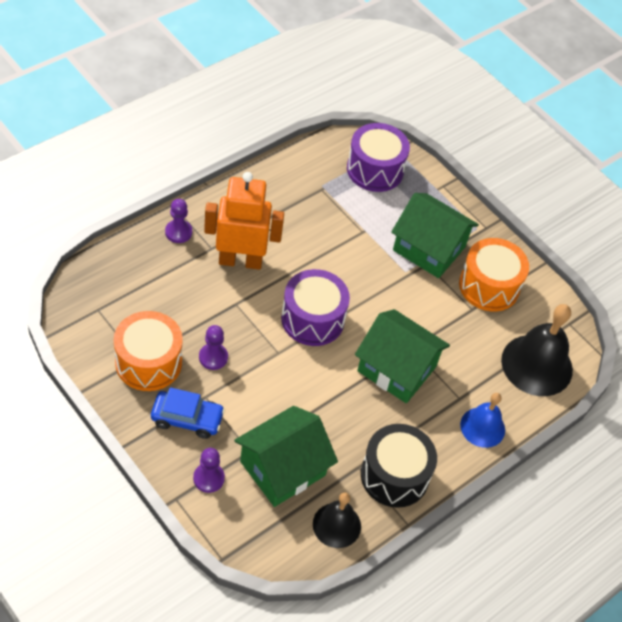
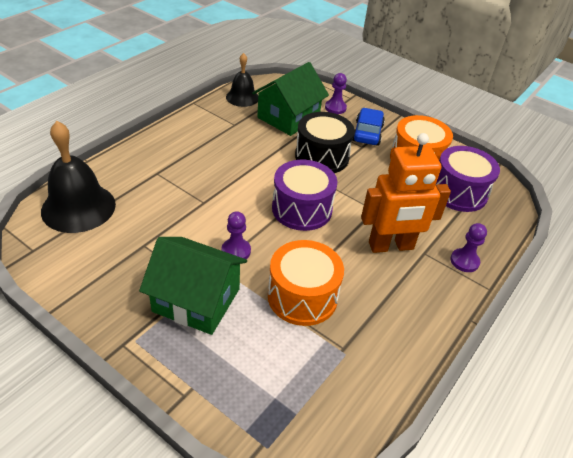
camera: 170 degrees right, 10 degrees down
blue car [151,387,225,439] -> blue car turned 105 degrees clockwise [352,108,385,146]
purple pawn [199,325,228,370] -> purple pawn moved to [222,211,251,259]
purple drum [347,123,410,192] -> purple drum moved to [436,146,500,212]
green house [355,309,450,403] -> none
black drum [361,424,437,508] -> black drum moved to [295,112,355,173]
orange drum [459,238,529,312] -> orange drum moved to [268,240,344,326]
blue bell [460,393,505,448] -> none

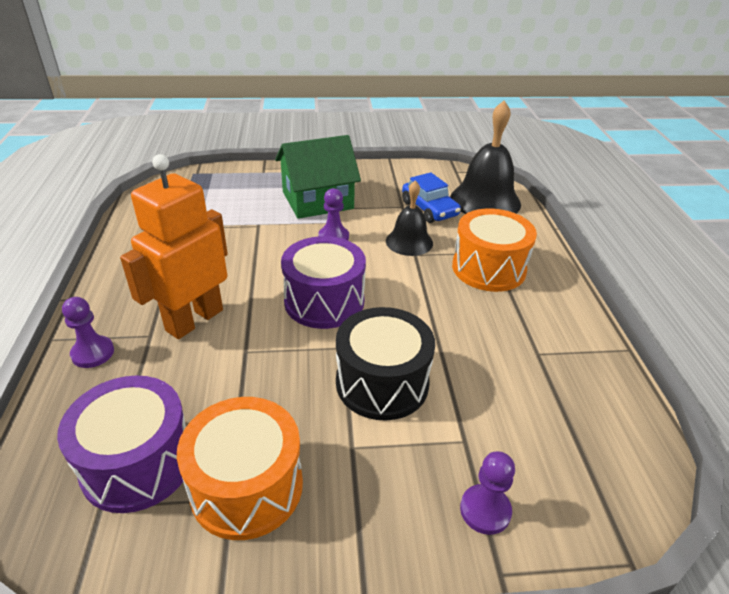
camera: 140 degrees right, 5 degrees down
black bell [226,53,258,107] -> black bell moved to [386,180,433,256]
green house [252,62,329,136] -> none
orange drum [268,240,344,326] -> orange drum moved to [452,208,537,292]
blue car [352,108,385,146] -> blue car moved to [402,172,461,223]

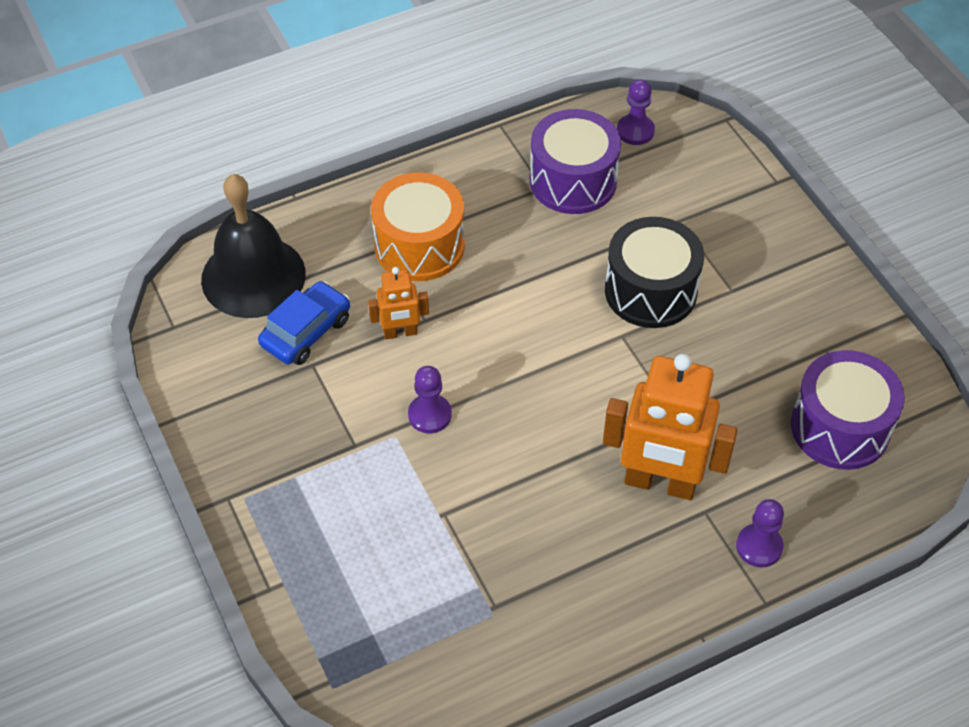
camera: 110 degrees left, 15 degrees up
orange drum [177,397,303,540] -> none
green house [275,135,361,219] -> none
purple drum [281,236,366,329] -> purple drum moved to [530,109,621,214]
black bell [386,180,433,256] -> orange robot [368,267,429,339]
purple pawn [460,451,515,535] -> purple pawn moved to [617,79,655,145]

